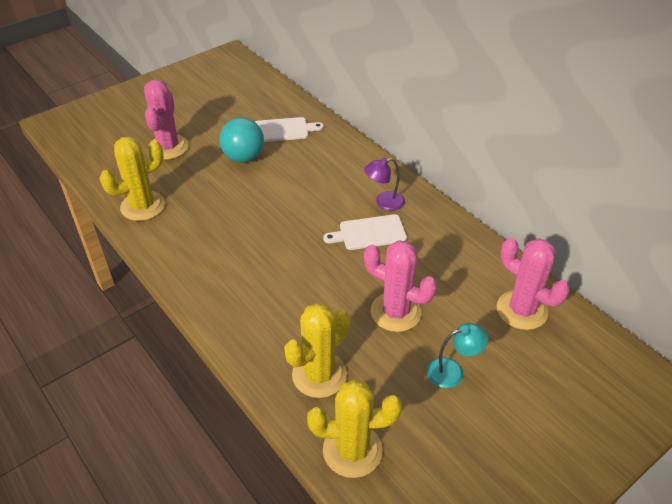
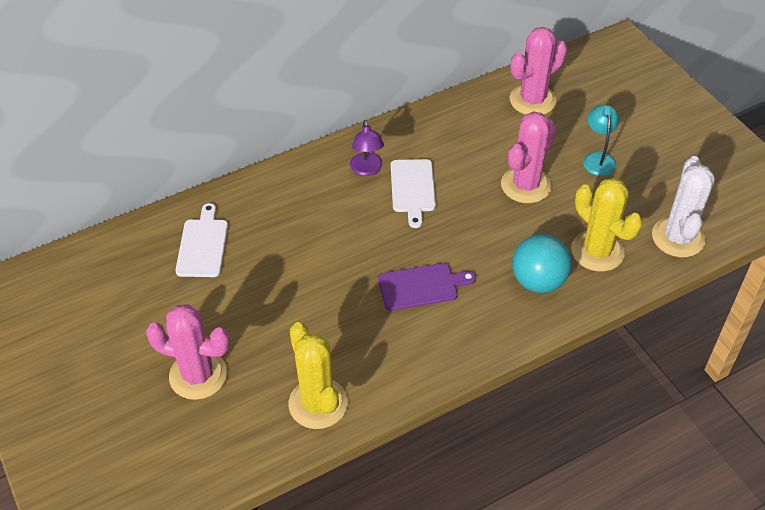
camera: 80 degrees left, 5 degrees up
turquoise ball [219,117,264,162] -> turquoise ball moved to [512,234,571,293]
yellow cactus [307,379,402,478] -> white cactus [652,156,715,257]
none -> purple cutting board [378,263,476,311]

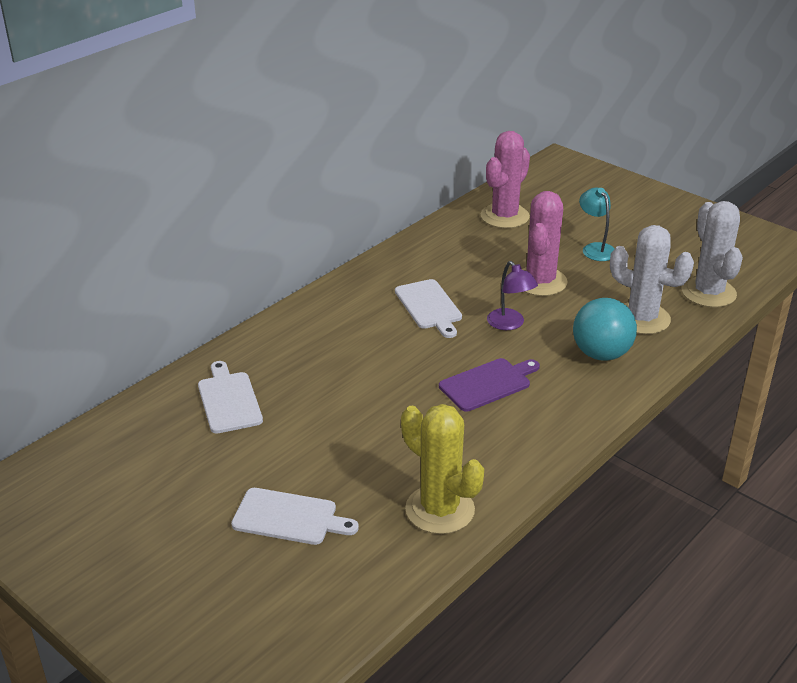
camera: 20 degrees left, 15 degrees down
pink cactus [146,304,230,400] -> white cutting board [231,488,359,545]
purple lamp [350,120,384,176] -> purple lamp moved to [487,261,538,330]
yellow cactus [571,178,643,272] -> white cactus [610,225,694,334]

